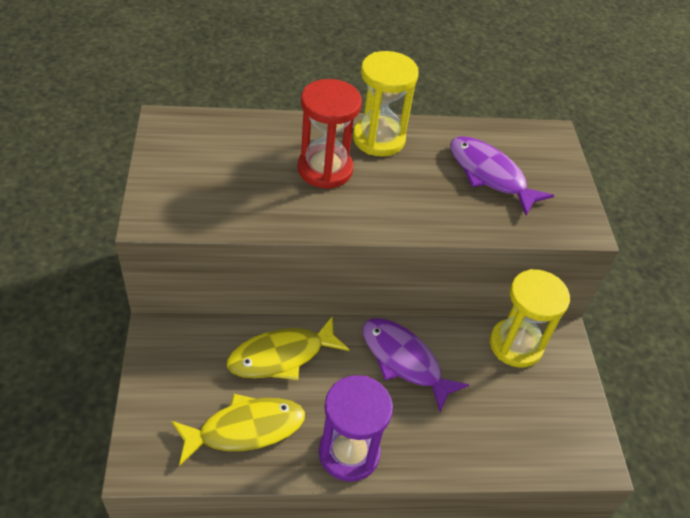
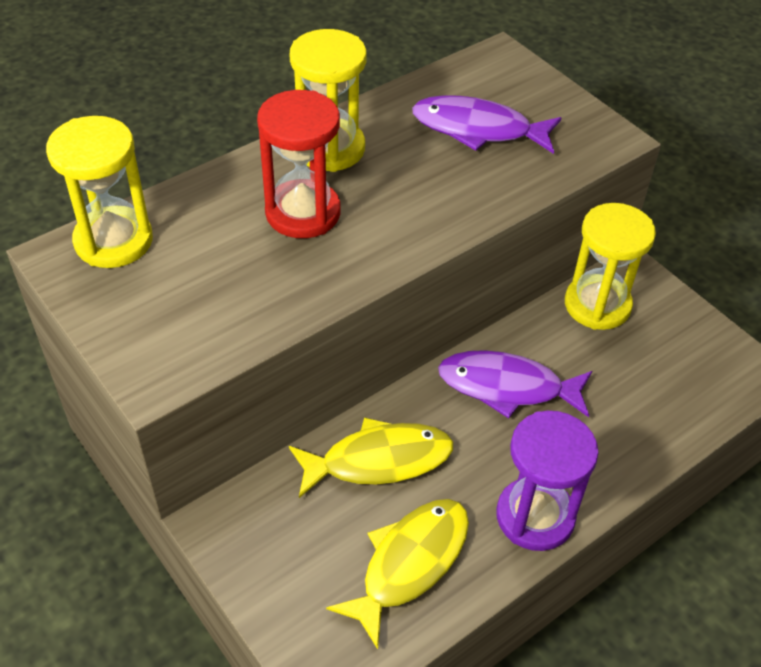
camera: 30 degrees left, 0 degrees up
yellow fish [227,316,349,380] -> yellow fish turned 135 degrees counterclockwise [289,417,453,498]
none -> yellow hourglass [46,116,153,268]

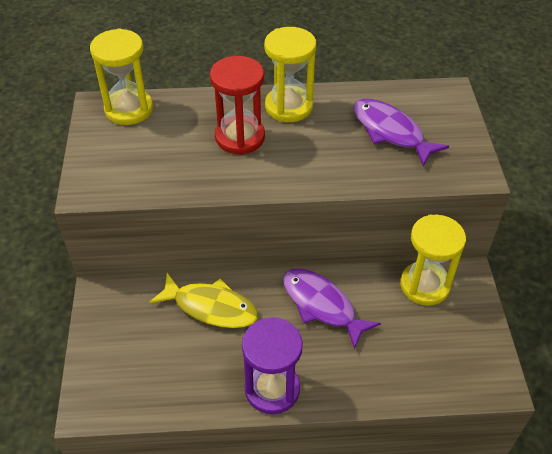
camera: 35 degrees right, 0 degrees up
yellow fish [326,499,469,649] -> none

